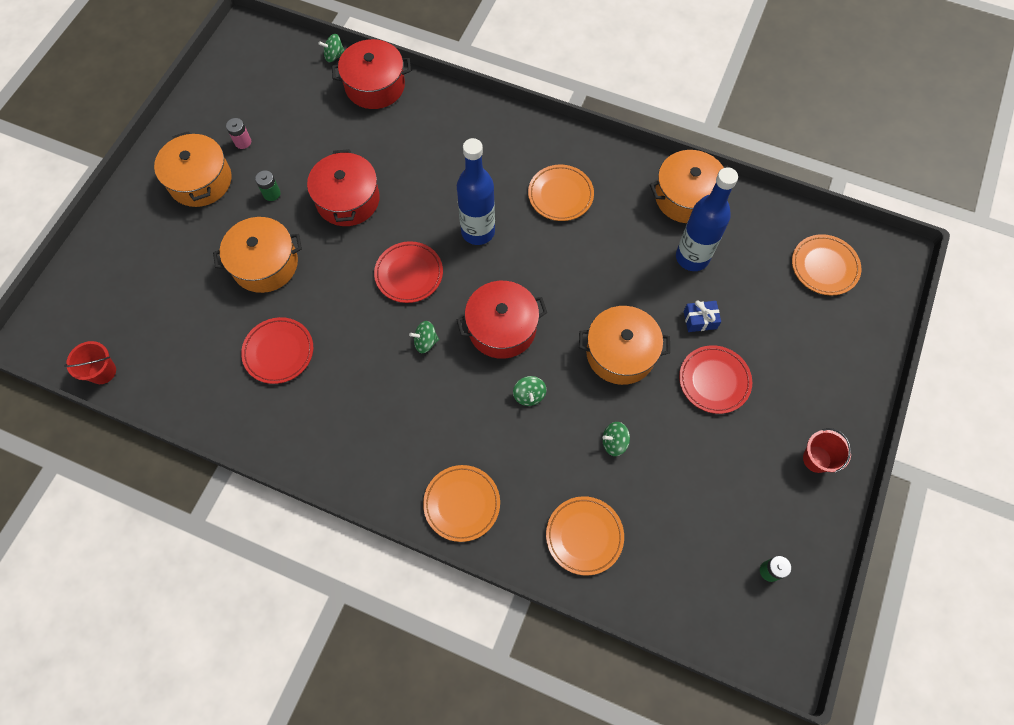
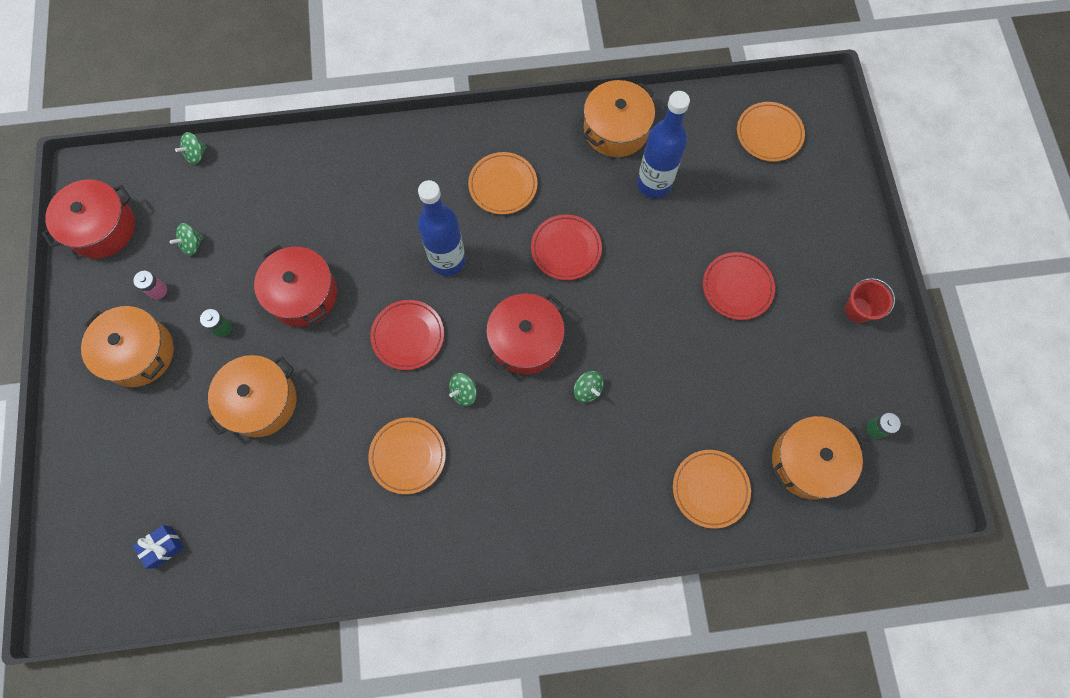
camera: 30 degrees left, 5 degrees up
red bucket [64,341,116,384] -> none
red plate [241,317,313,384] -> red plate moved to [531,215,602,280]
red pot [332,39,411,109] -> red pot moved to [42,180,135,258]
orange plate [423,465,500,542] -> orange plate moved to [368,417,446,494]
orange pot [579,306,670,385] -> orange pot moved to [772,416,866,500]
green spinning top [603,422,630,456] -> green spinning top moved to [170,223,204,256]
blue gift [684,300,721,332] -> blue gift moved to [133,525,184,569]

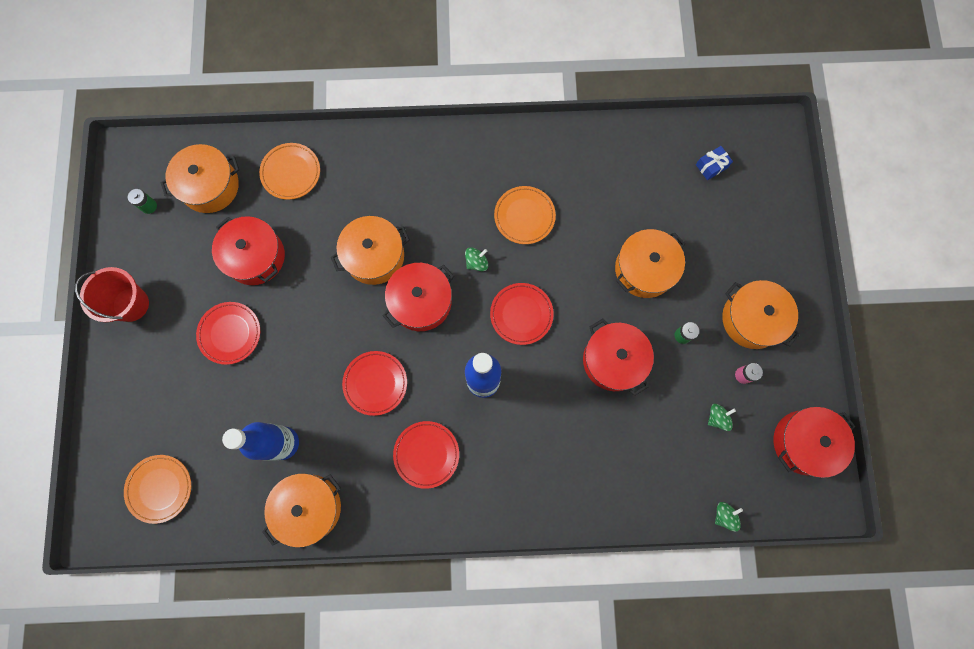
camera: 175 degrees left, 5 degrees up
orange plate [468,152,538,215] -> red plate [393,421,459,489]
green spinning top [574,371,604,403] -> orange pot [331,216,410,285]
red bucket [845,278,895,323] -> red bucket [75,267,149,322], size x1.52
none -> red pot [212,216,285,285]

